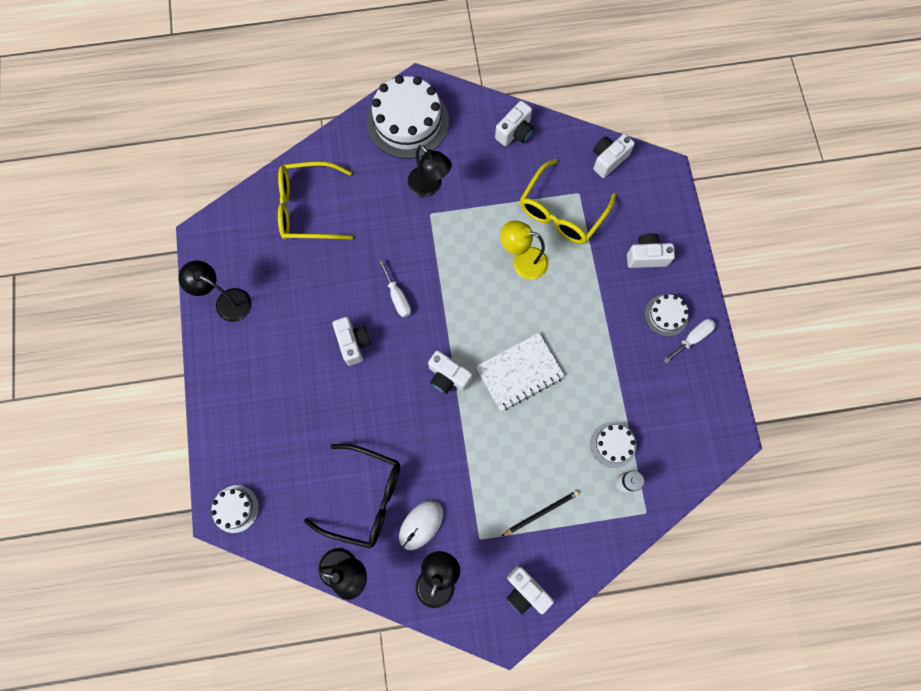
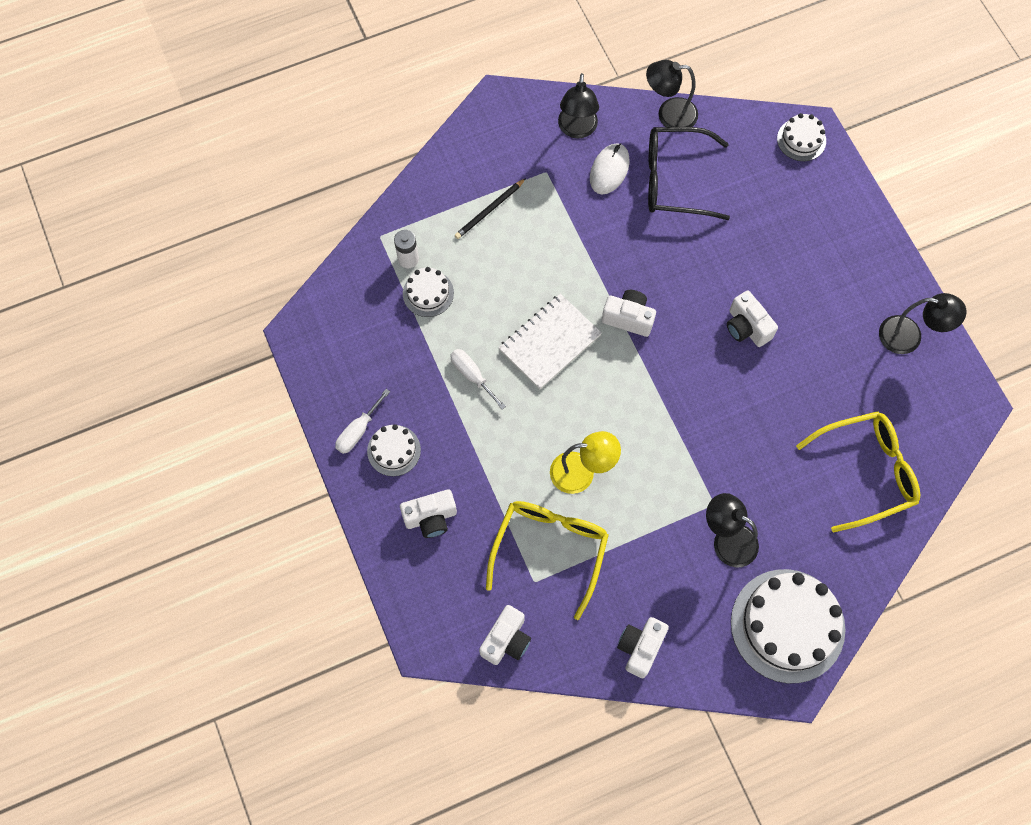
camera: 165 degrees right, 5 degrees down
white screwdriver [379,260,411,318] -> white screwdriver moved to [450,349,506,410]
white camera [507,566,554,614] -> none

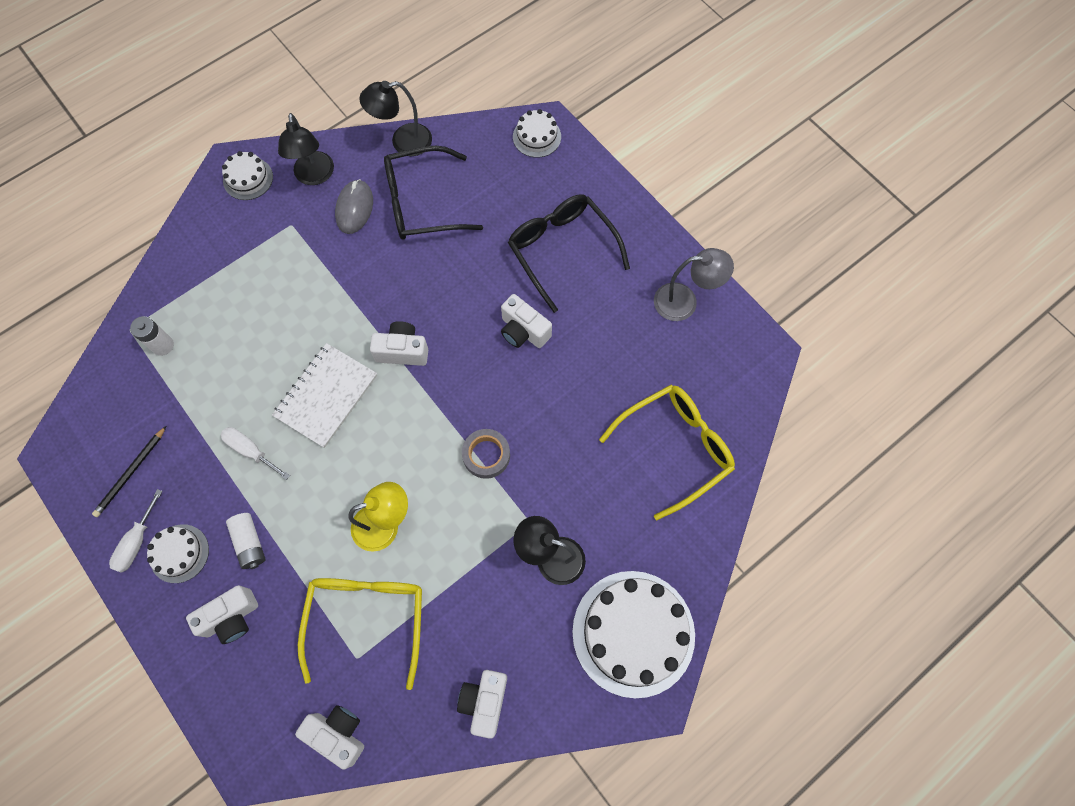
camera: 15 degrees left, 0 degrees up
white cake [403,267,454,317] -> white cake moved to [222,151,273,200]
black pencil [455,178,526,239] -> black pencil moved to [92,426,166,517]
white camera [479,605,531,665] -> white camera turned 75 degrees counterclockwise [295,705,364,770]
white mouse [590,143,630,195] -> grey mouse [335,179,373,234]
black lamp [879,293,967,354] -> grey lamp [654,248,734,321]
none -> white battery [226,513,266,569]
none -> grey tape [462,429,510,479]
none -> black glasses [508,194,630,313]

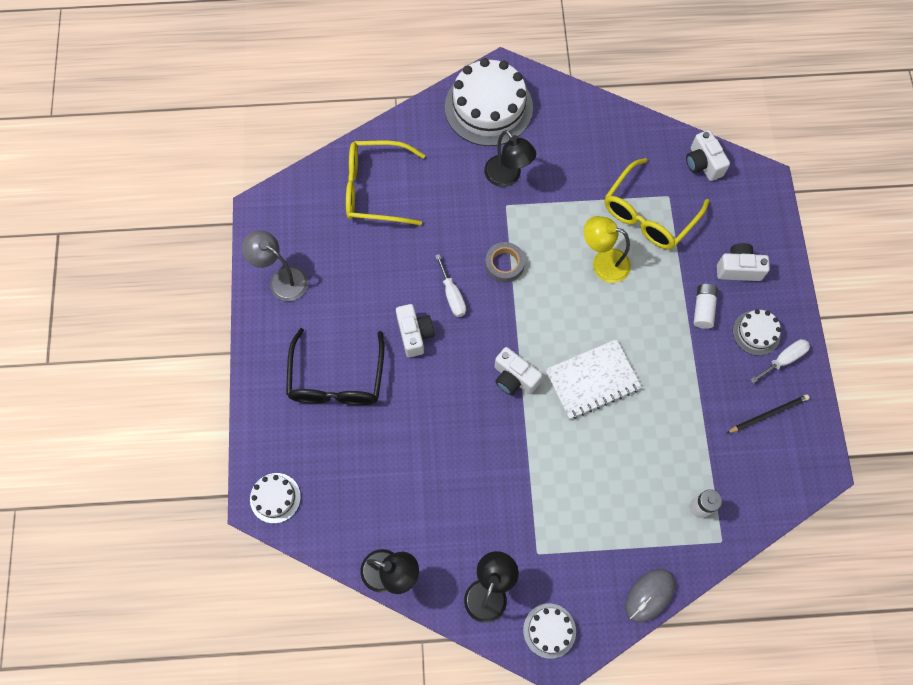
camera: 145 degrees left, 0 degrees up
white screwdriver [221,427,290,480] -> white screwdriver moved to [435,254,466,317]
grey mouse [335,179,373,234] -> grey mouse moved to [625,569,675,623]
black glasses [384,146,483,240] -> none
white camera [457,670,507,739] -> none

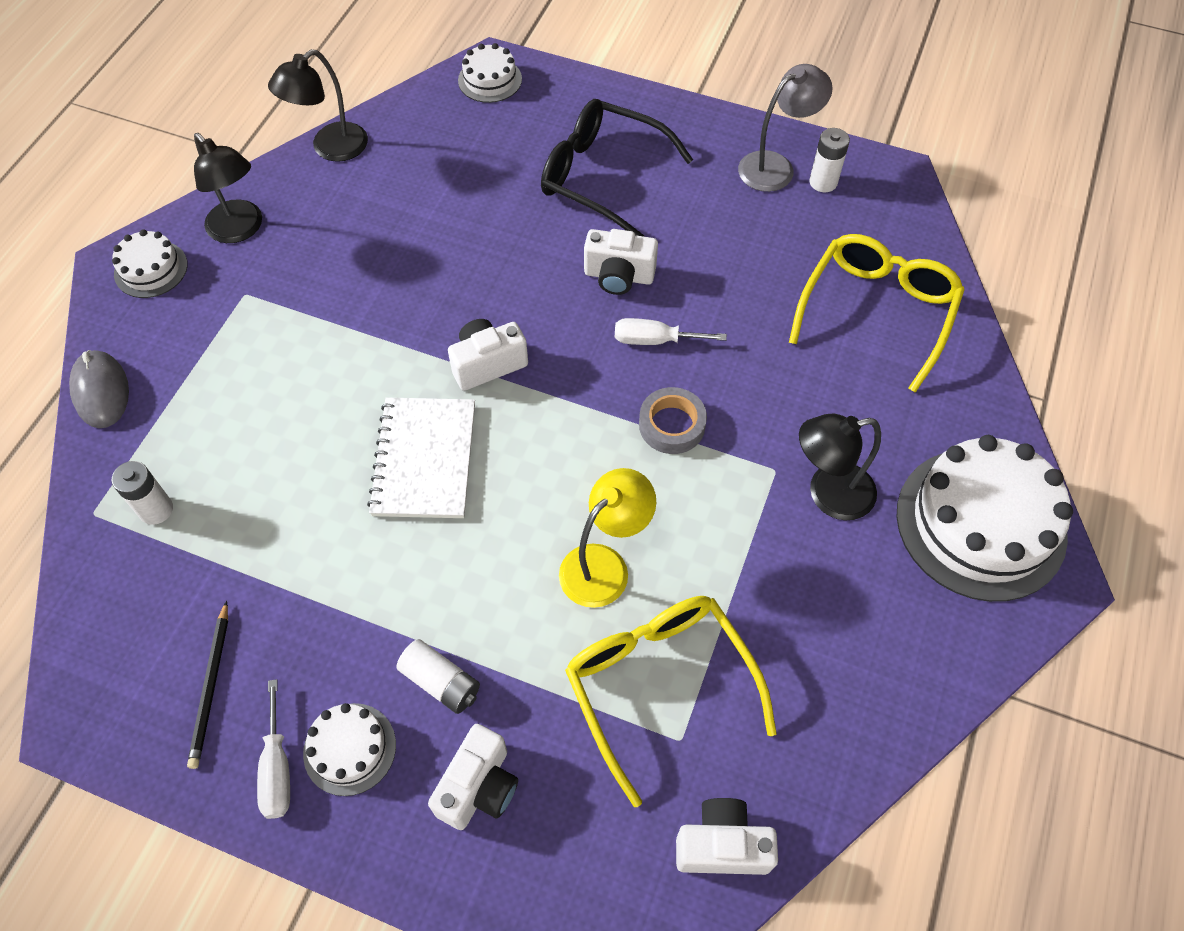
camera: 115 degrees right, 10 degrees down
none -> white battery [809,128,850,192]

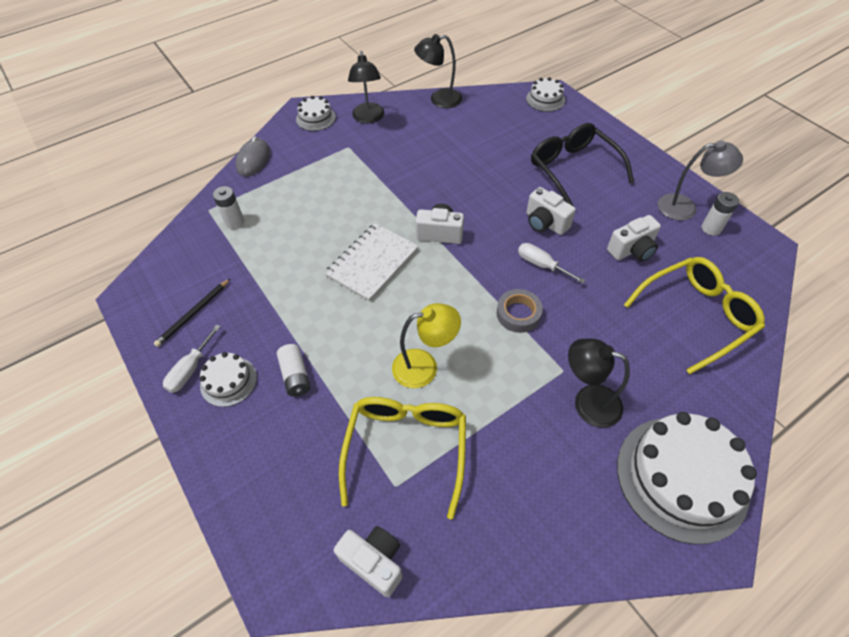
camera: 35 degrees right, 5 degrees down
white camera [428,724,518,830] -> white camera moved to [607,215,661,262]

